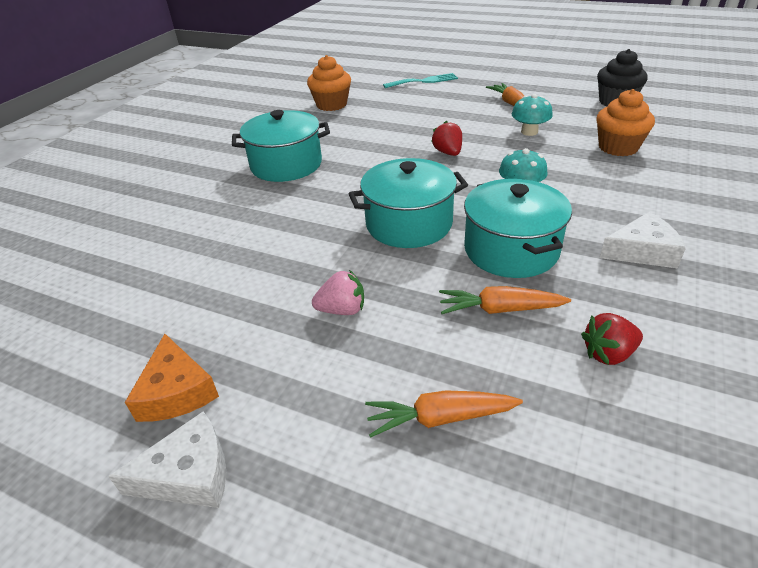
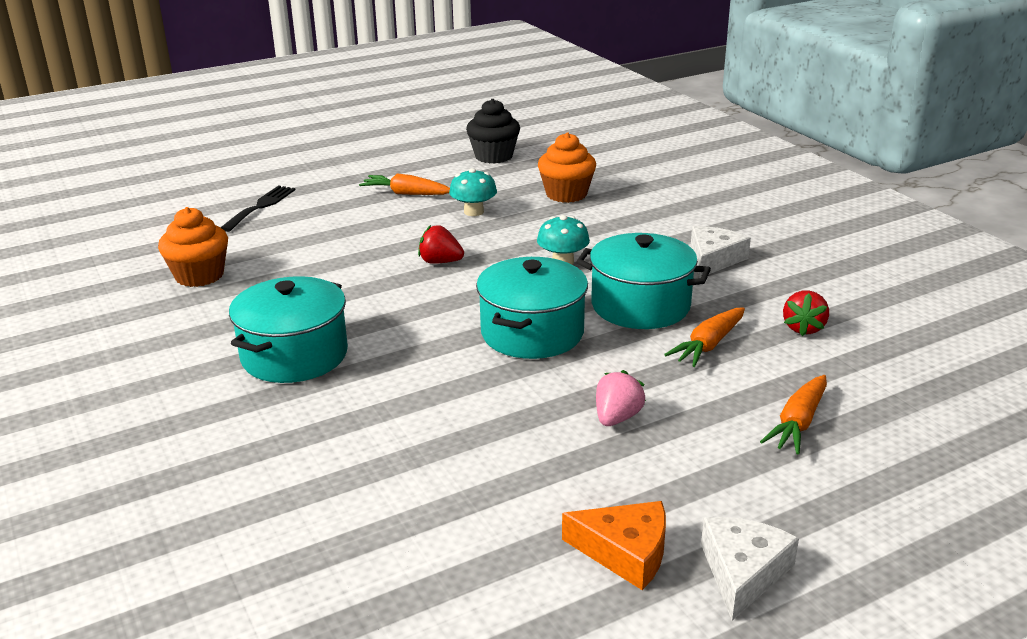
camera: 55 degrees left, 10 degrees down
turquoise fork [383,73,458,88] -> black fork [220,186,296,232]

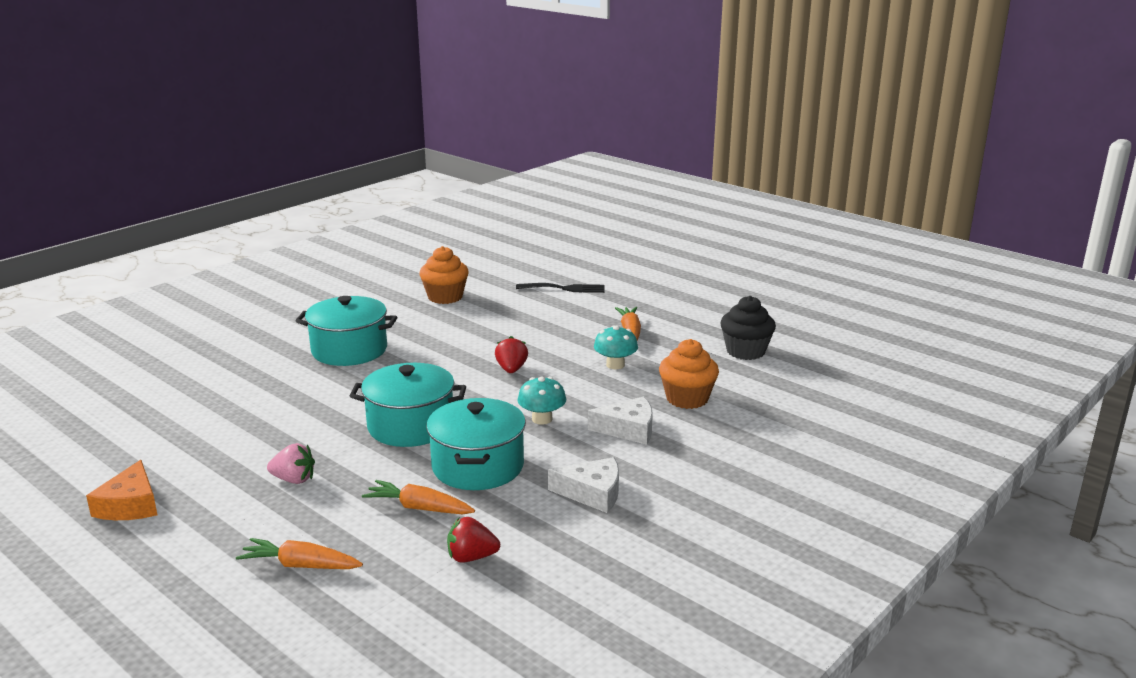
camera: 70 degrees right, 5 degrees down
white cheese [701,517,799,621] -> white cheese moved to [588,397,653,445]

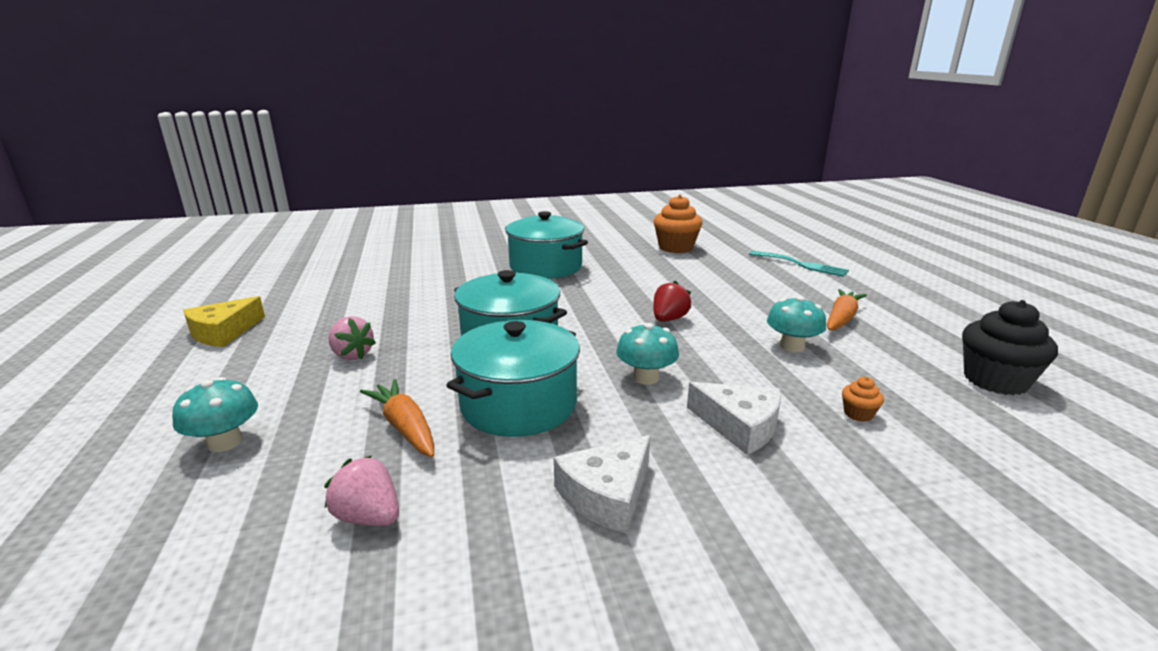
camera: 35 degrees right, 0 degrees up
orange cheese [86,460,157,520] -> yellow cheese [183,296,265,347]
orange carrot [236,538,363,569] -> turquoise mushroom [172,377,258,452]
red strawberry [447,517,500,563] -> pink strawberry [324,455,399,526]
black fork [516,283,605,293] -> turquoise fork [749,251,849,277]
white cheese [548,457,619,513] -> white cheese turned 90 degrees clockwise [554,435,651,534]
orange cupcake [659,339,719,409] -> orange cupcake [842,377,884,422], size x0.45

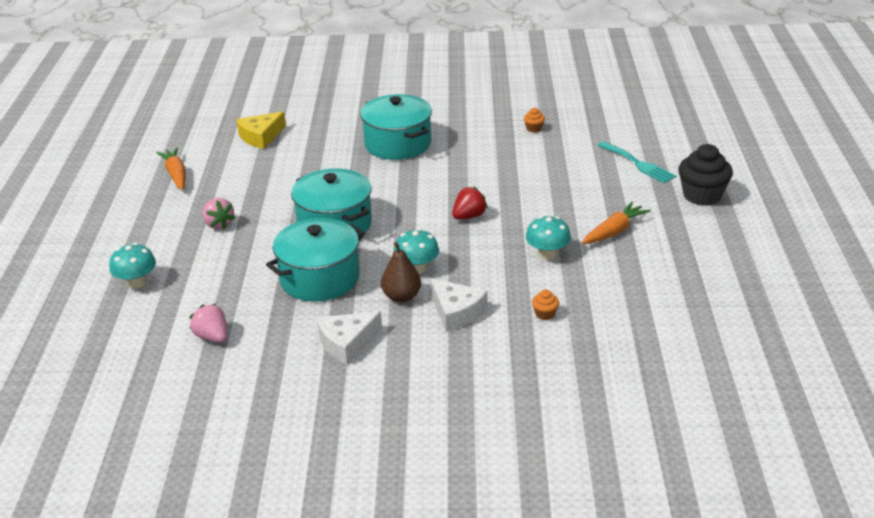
camera: 15 degrees right, 10 degrees up
yellow cheese [183,296,265,347] -> yellow cheese moved to [236,111,286,149]
orange carrot [360,379,434,457] -> orange carrot moved to [156,147,186,190]
orange cupcake [654,195,703,253] -> orange cupcake [524,108,545,132], size x0.45
black cupcake [962,300,1058,395] -> black cupcake moved to [678,144,733,206]
none -> brown pear [381,242,421,303]

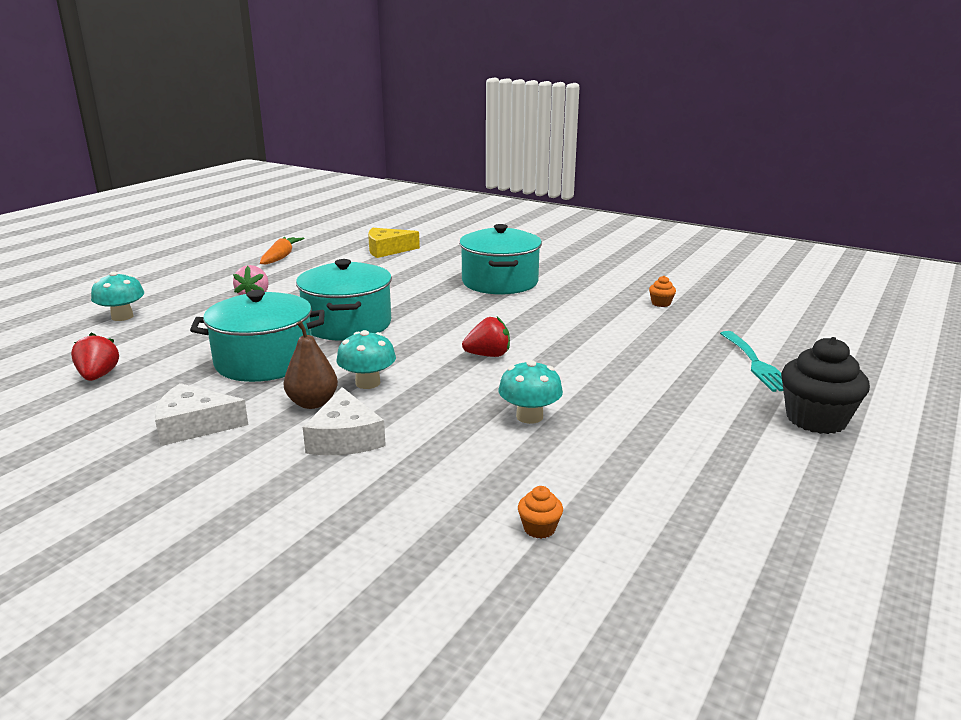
camera: 30 degrees right, 10 degrees down
pink strawberry [189,304,228,343] -> red strawberry [71,333,119,381]
orange cupcake [532,289,559,320] -> orange cupcake moved to [518,486,563,539]
orange carrot [582,202,651,244] -> none

